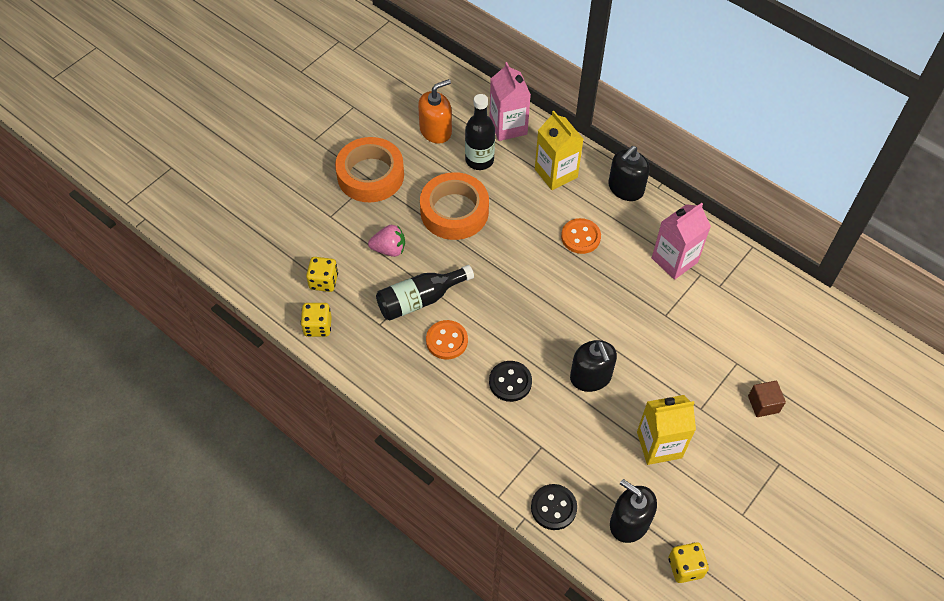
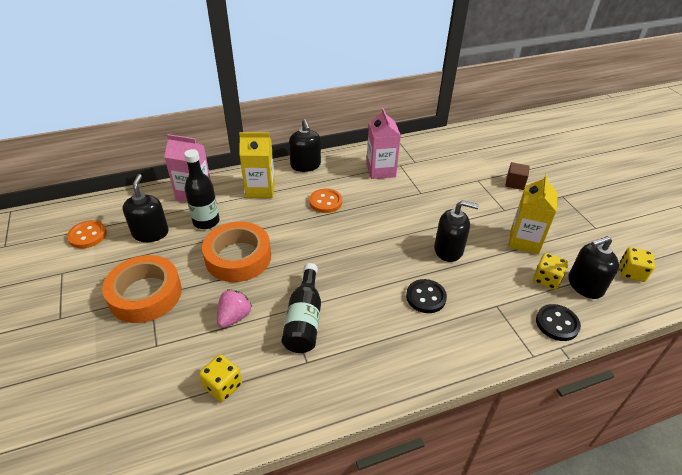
camera: 60 degrees left, 15 degrees down
yellow dice [301,303,332,337] -> yellow dice moved to [533,253,568,290]
orange soap dispenser [418,79,452,144] -> black soap dispenser [123,174,169,242]
orange button [426,320,468,359] -> orange button moved to [67,220,107,248]

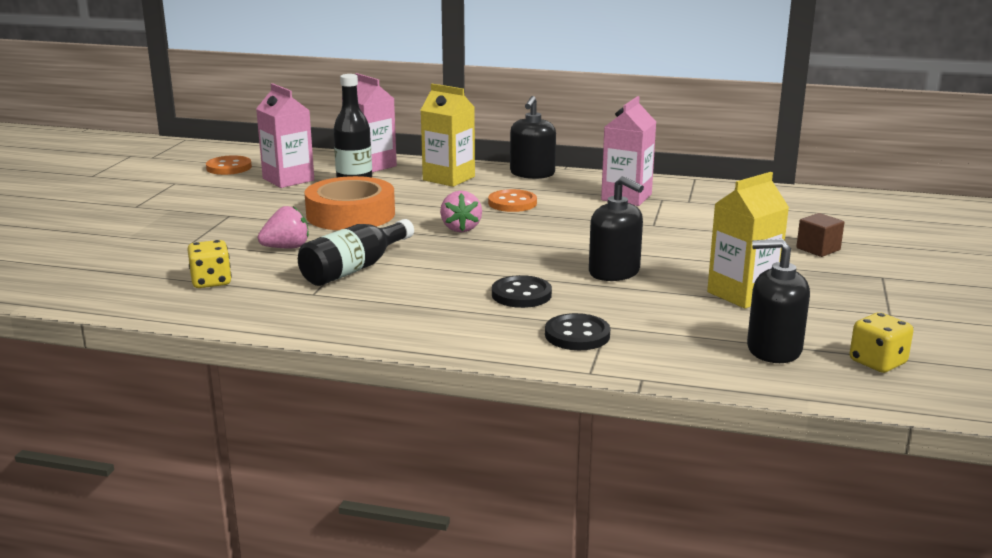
camera: 35 degrees right, 20 degrees down
orange tape [102,255,182,323] -> none
black soap dispenser [123,174,169,242] -> pink carton [256,83,314,188]
yellow dice [533,253,568,290] -> none
black button [536,304,581,341] -> black button moved to [545,313,610,350]
none -> pink strawberry [440,190,482,232]

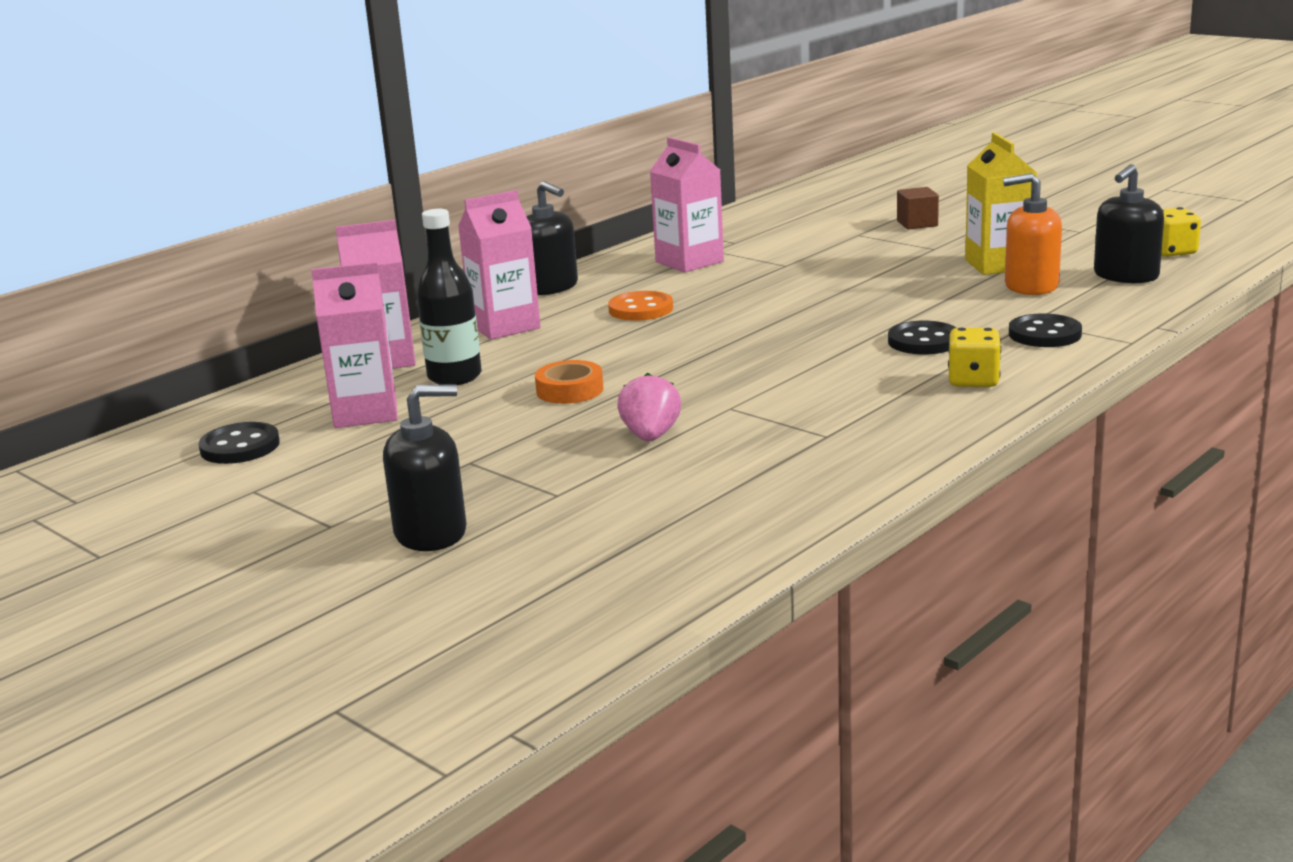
camera: 60 degrees left, 0 degrees up
yellow dice [187,240,232,288] -> yellow dice moved to [948,327,1001,387]
orange button [206,155,252,175] -> black button [198,422,280,464]
black bottle [298,219,414,286] -> none
orange tape [304,176,395,230] -> orange tape [535,360,603,404], size x0.52
yellow carton [421,84,475,187] -> pink carton [458,190,541,340]
pink strawberry [440,190,482,232] -> none
black soap dispenser [589,176,644,281] -> black soap dispenser moved to [383,384,467,551]
none -> orange soap dispenser [1003,173,1062,295]

